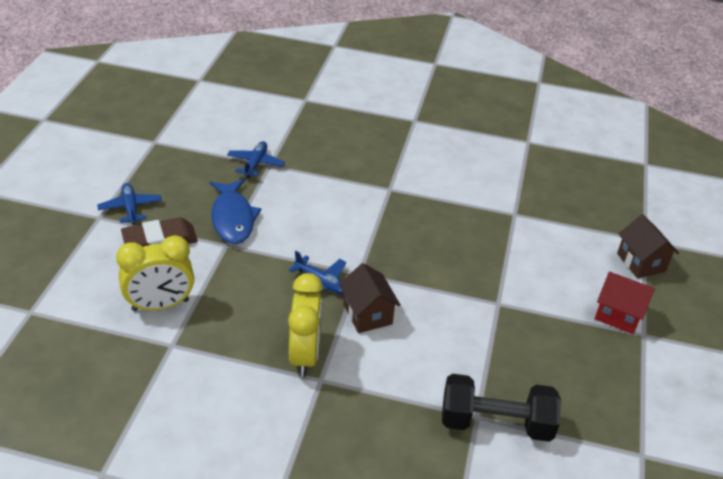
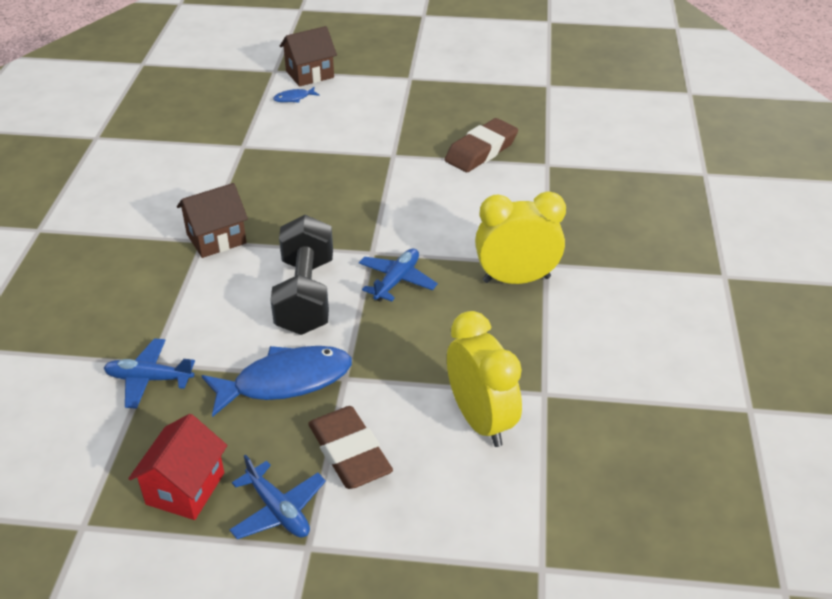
camera: 95 degrees left, 0 degrees up
blue plane [97,183,162,225] -> blue plane turned 105 degrees counterclockwise [229,454,326,539]
brown house [339,263,401,333] -> brown house moved to [177,183,248,258]
black dumbbell [442,374,561,442] -> black dumbbell moved to [270,215,333,335]
red house [595,272,655,334] -> red house moved to [128,414,227,520]
none -> blue fish [273,87,320,102]
none -> brown eraser [445,118,518,172]

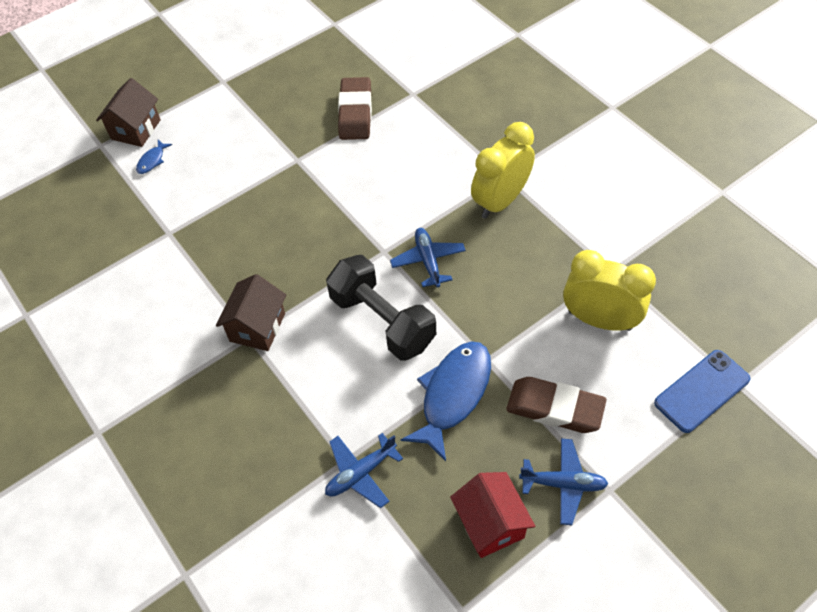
camera: 40 degrees left, 15 degrees up
none -> blue phone [654,350,750,433]

